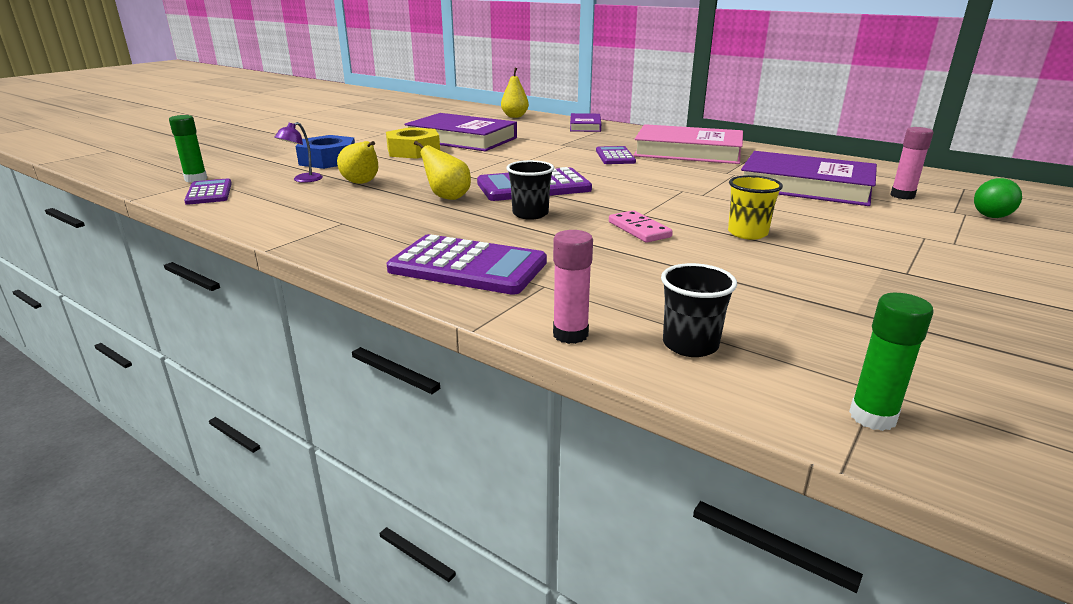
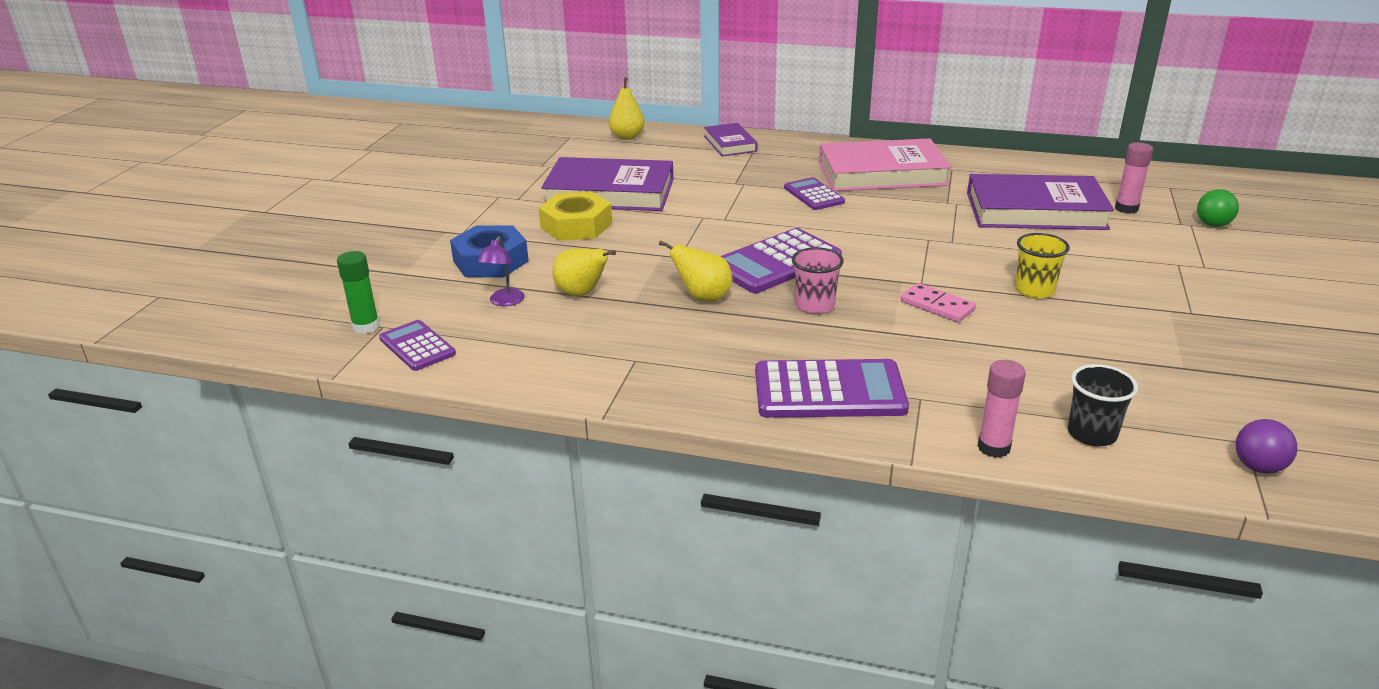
camera: 20 degrees left, 5 degrees up
black cup [506,160,554,220] -> pink cup [792,247,844,314]
green glue stick [849,293,933,431] -> purple ball [1236,419,1298,474]

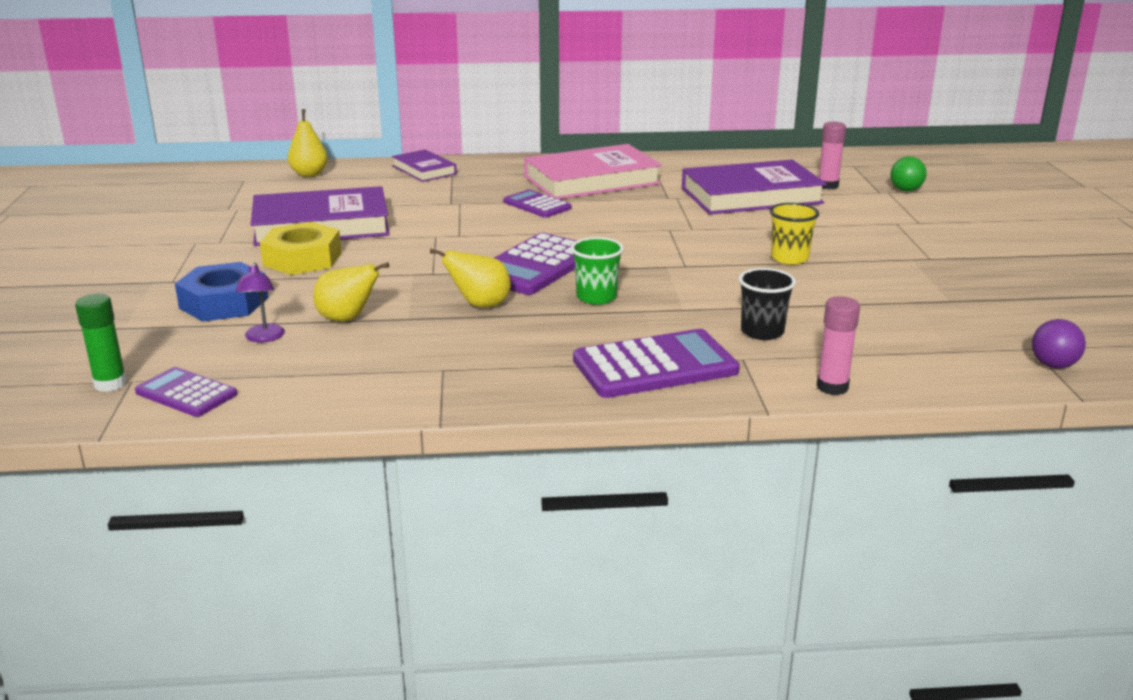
camera: 20 degrees left, 5 degrees down
pink cup [792,247,844,314] -> green cup [571,237,624,304]
pink domino [901,283,976,322] -> none
black cup [1068,364,1138,446] -> black cup moved to [739,268,796,340]

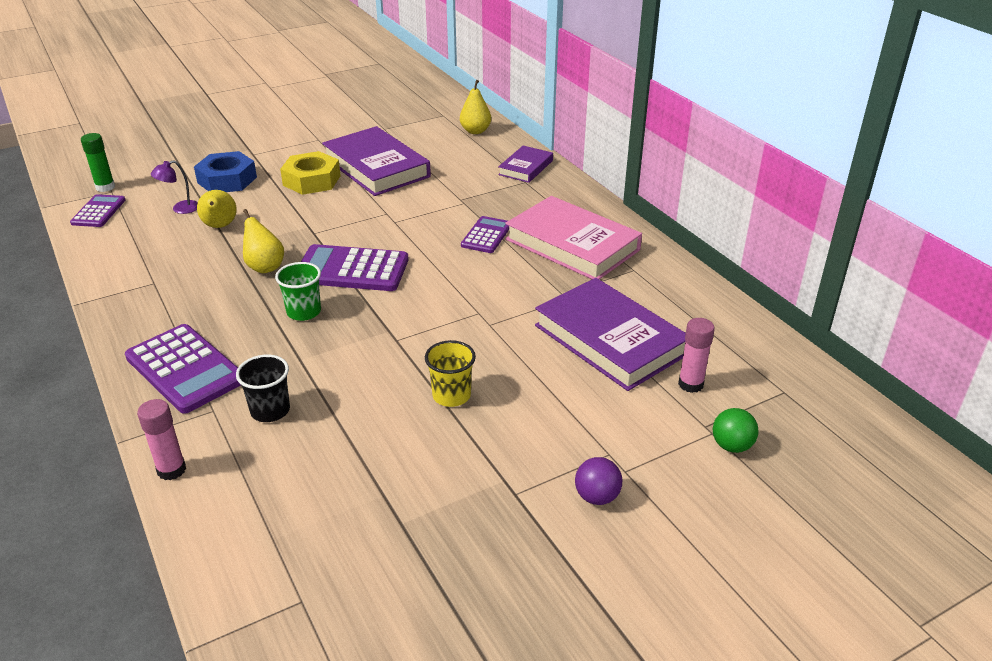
camera: 65 degrees right, 10 degrees up
purple ball [1032,319,1086,369] -> purple ball moved to [575,457,622,505]

